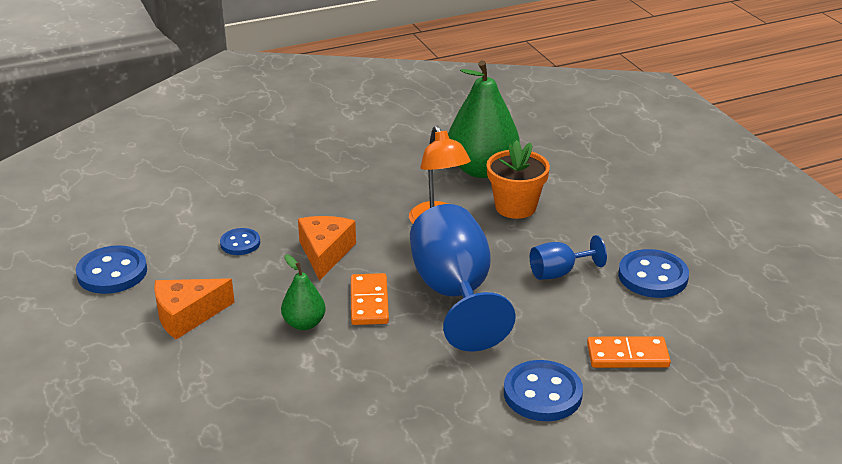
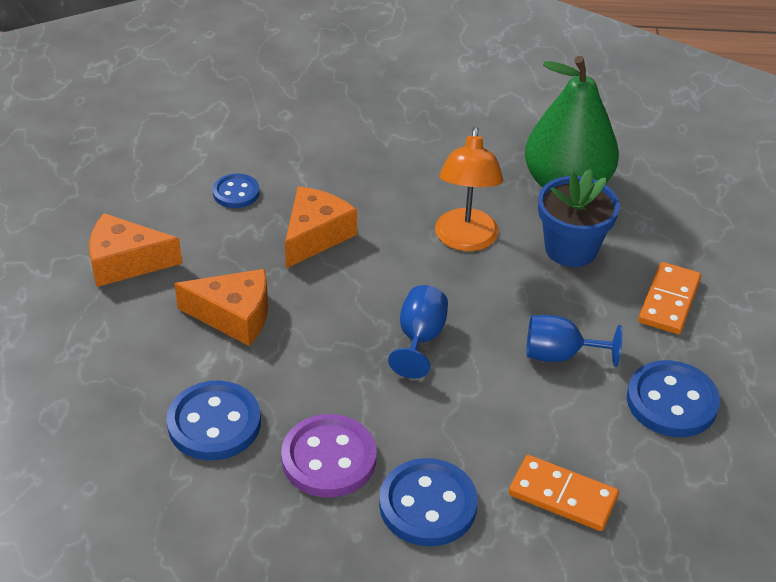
camera: 25 degrees right, 10 degrees up
blue button [76,245,147,294] -> blue button moved to [167,381,261,461]
green pear [281,254,326,330] -> orange cheese [174,269,268,346]
orange domino [351,273,389,325] -> orange domino moved to [638,262,701,334]
blue goblet [410,204,516,352] -> blue goblet [388,285,448,379], size x0.49
orange flower pot [487,140,550,219] -> blue flower pot [538,169,620,267]
none -> purple button [281,414,377,498]

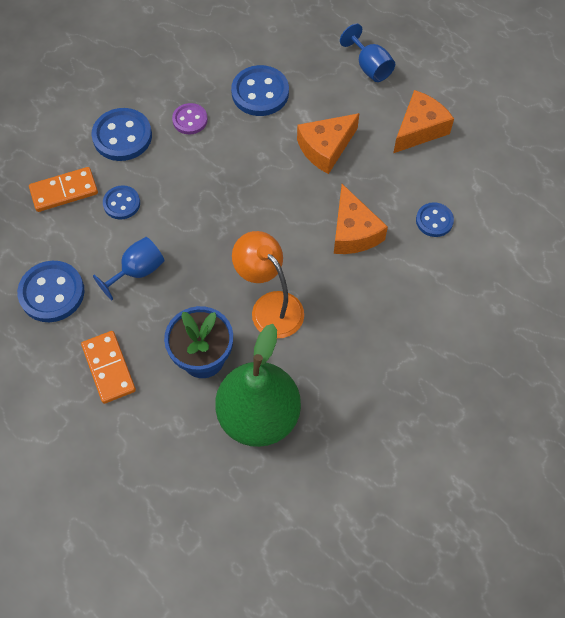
camera: 135 degrees right, 20 degrees up
purple button [281,414,377,498] -> purple button [172,103,208,135], size x0.60
blue goblet [388,285,448,379] -> blue goblet moved to [340,24,395,82]
none -> blue button [103,185,140,220]

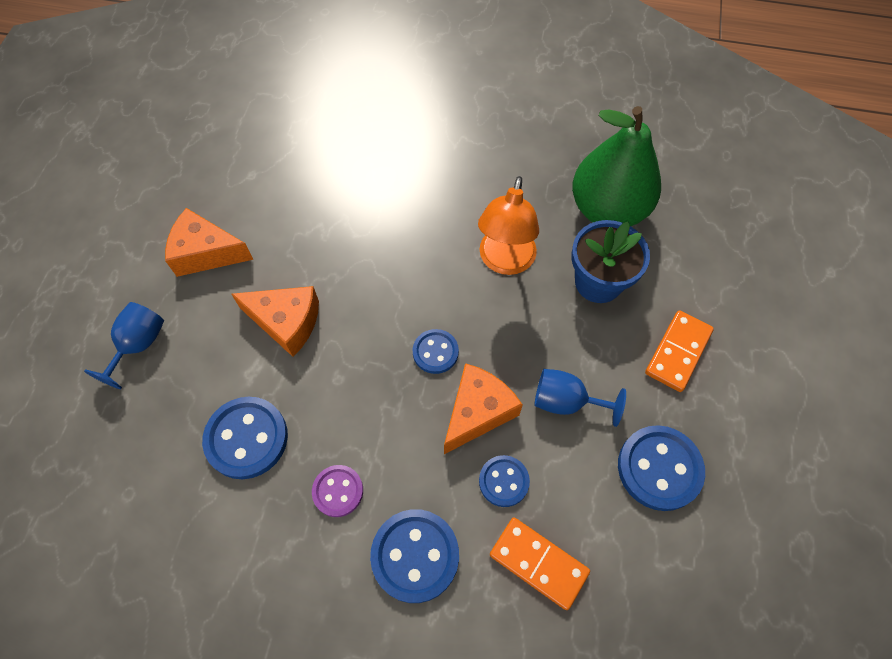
camera: 125 degrees left, 0 degrees up
orange cheese [334,184,388,254] -> orange cheese moved to [444,363,523,454]
blue button [416,202,454,237] -> blue button moved to [413,329,459,374]

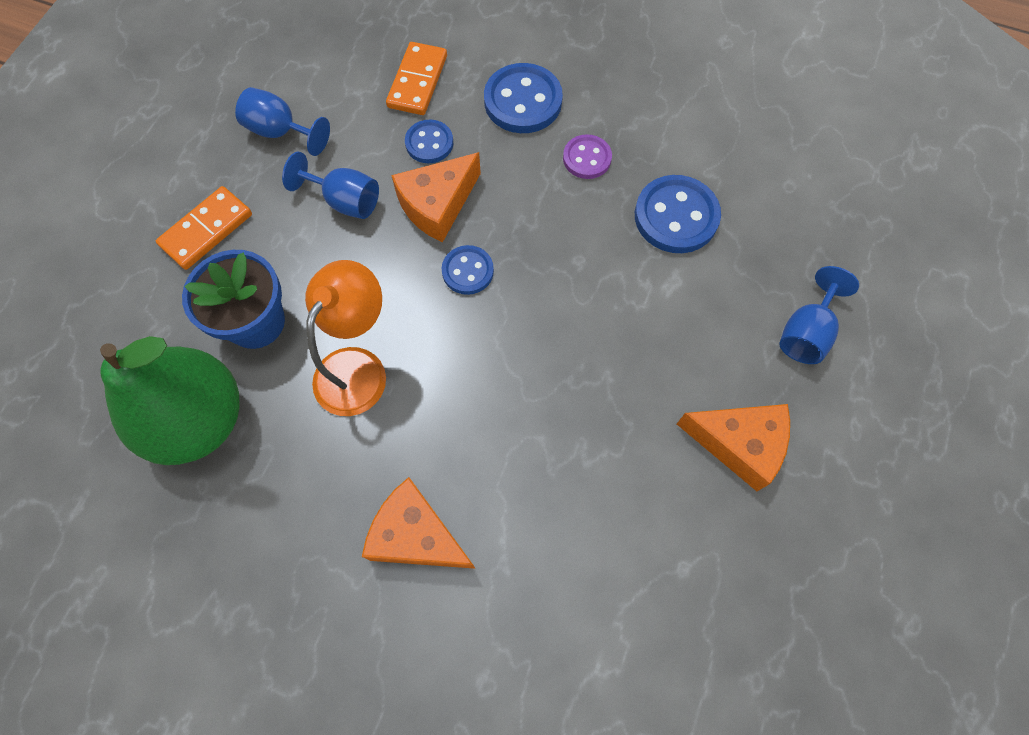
camera: 170 degrees left, 5 degrees up
orange cheese [231,286,319,357] -> orange cheese moved to [362,477,476,569]
orange domino [490,517,590,610] -> orange domino turned 60 degrees clockwise [386,42,447,115]
blue button [618,425,705,511] -> blue goblet [235,87,330,156]

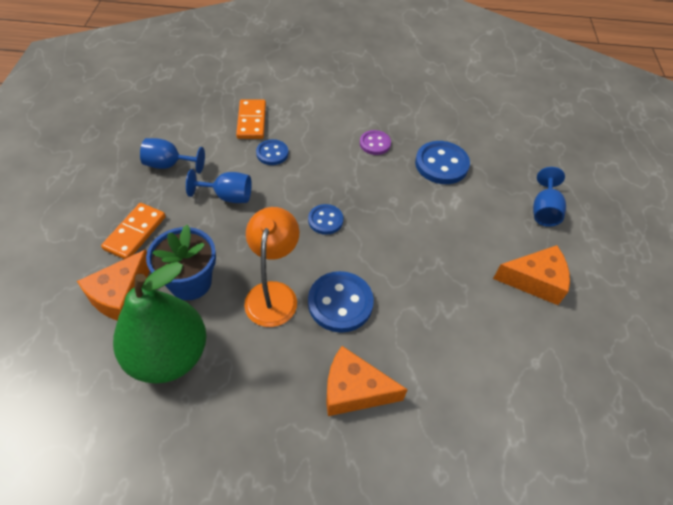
camera: 20 degrees left, 15 degrees down
orange cheese [391,152,481,243] -> orange cheese moved to [77,249,150,321]
blue button [484,63,563,133] -> blue button moved to [308,271,374,333]

